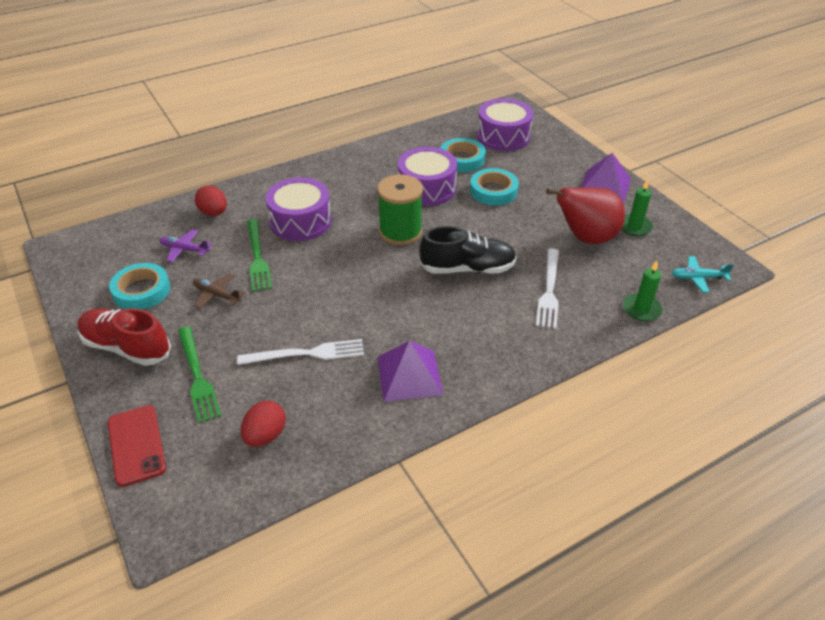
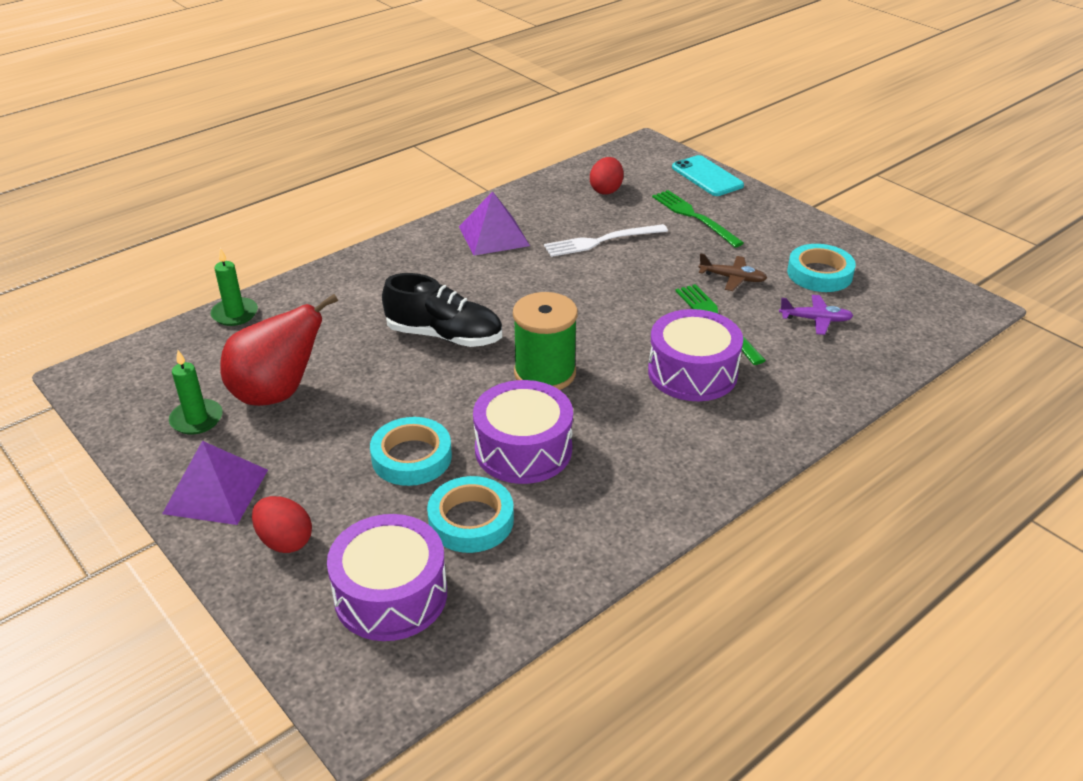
camera: 170 degrees right, 5 degrees down
red shoe [78,308,171,366] -> none
red phone [108,405,166,487] -> turquoise phone [672,155,744,196]
red egg [195,185,227,216] -> red egg moved to [252,496,312,553]
black shoe [419,226,517,274] -> black shoe turned 150 degrees counterclockwise [382,273,502,347]
white fork [536,249,559,329] -> none
turquoise plane [672,256,734,293] -> none

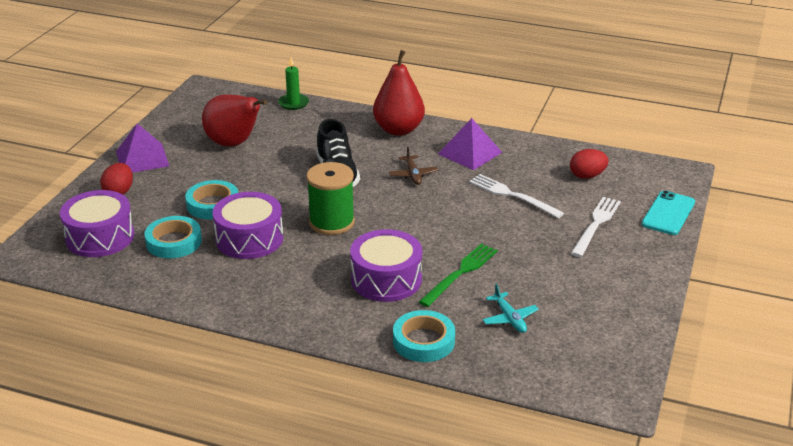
camera: 60 degrees right, 5 degrees down
green candle [169,350,223,435] -> none
green fork [652,190,744,247] -> white fork [571,197,621,257]
brown plane [699,253,767,291] -> brown plane moved to [389,147,438,185]
purple plane [779,295,853,335] -> turquoise plane [482,284,539,333]
turquoise tape [787,244,856,292] -> turquoise tape moved to [393,310,455,362]
none -> red pear [373,50,425,136]

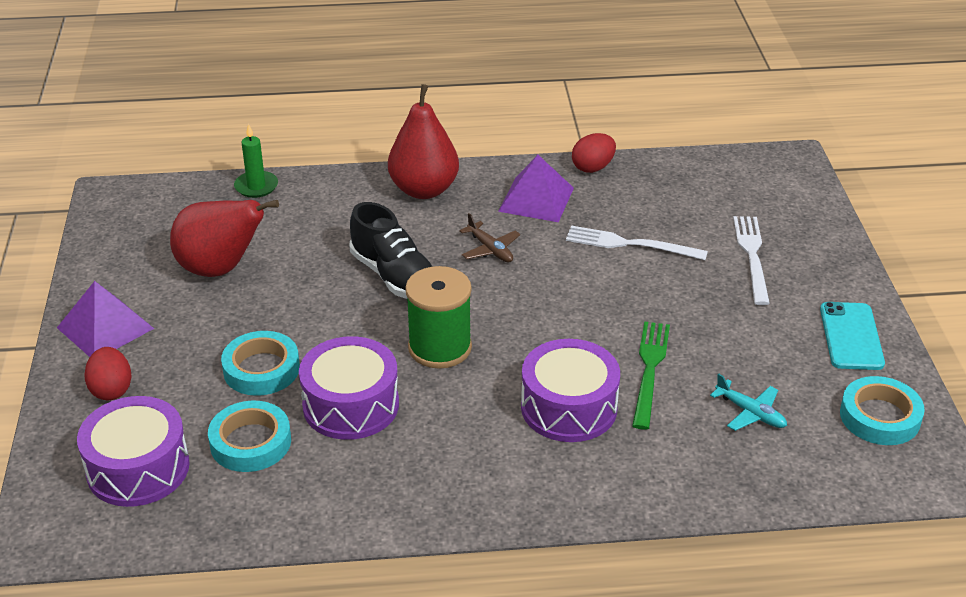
camera: 25 degrees left, 5 degrees up
turquoise tape [393,310,455,362] -> turquoise tape moved to [840,376,925,445]
red egg [570,149,609,179] -> red egg moved to [572,133,616,173]
turquoise phone [642,190,695,235] -> turquoise phone moved to [820,302,885,370]

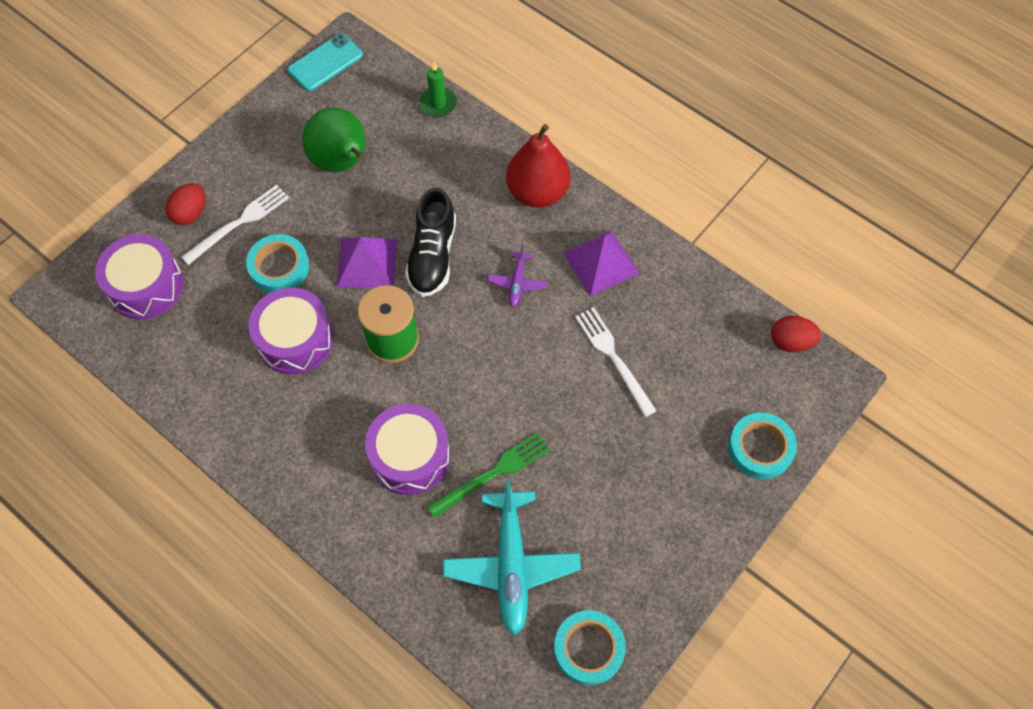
camera: 45 degrees right, 25 degrees up
purple pyramid [57,281,154,357] -> purple pyramid moved to [337,237,397,288]
red pear [170,200,279,277] -> green pear [302,107,366,172]
turquoise tape [208,400,291,472] -> turquoise tape moved to [728,412,797,479]
brown plane [459,213,520,263] -> purple plane [487,245,547,307]
red egg [572,133,616,173] -> red egg moved to [771,316,821,352]
turquoise plane [710,373,787,431] -> turquoise plane [443,478,581,635], size x2.03
white fork [733,216,770,305] -> white fork moved to [181,185,289,265]
turquoise phone [820,302,885,370] -> turquoise phone moved to [288,33,363,91]

